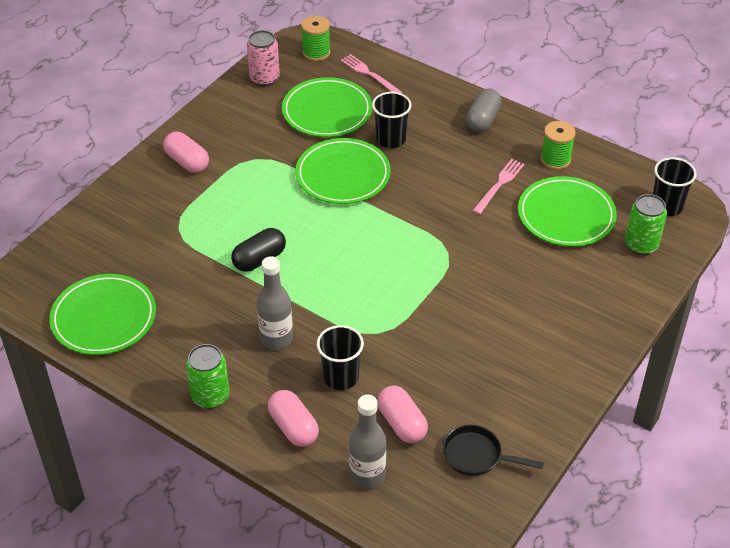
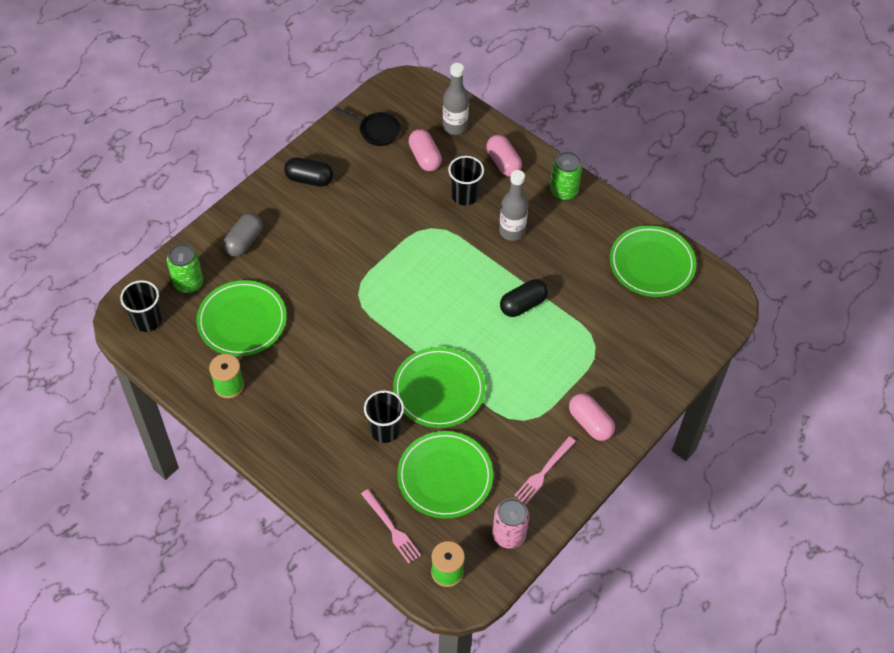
camera: 175 degrees left, 10 degrees up
grey capsule [466,88,502,132] -> grey capsule moved to [223,213,263,256]
pink fork [472,159,524,214] -> pink fork moved to [514,437,576,504]
none -> black capsule [284,157,333,187]

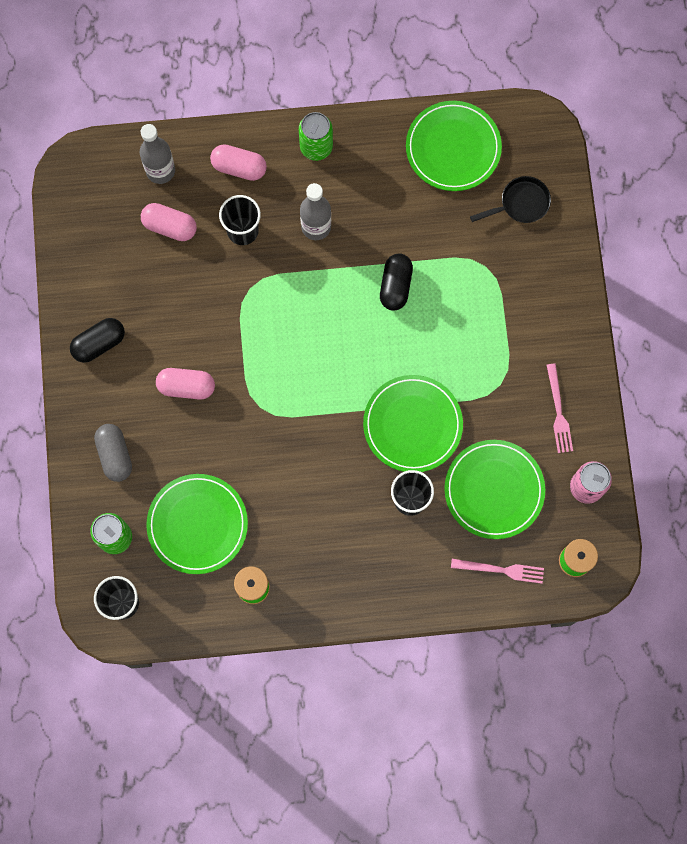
camera: 45 degrees left, 20 degrees up
black pan [334,107,401,146] -> black pan moved to [470,176,551,223]
pink capsule [569,393,615,441] -> pink capsule moved to [156,368,215,400]

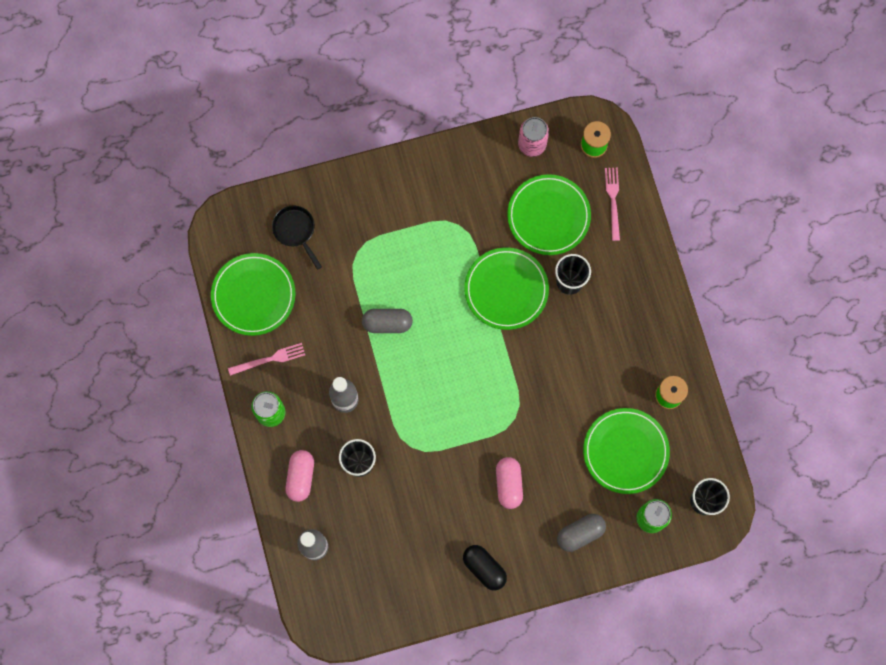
camera: 100 degrees left, 0 degrees up
pink capsule [141,203,197,241] -> none
black capsule [380,253,413,311] -> grey capsule [362,309,413,333]
pink fork [547,364,573,453] -> pink fork moved to [228,343,305,376]

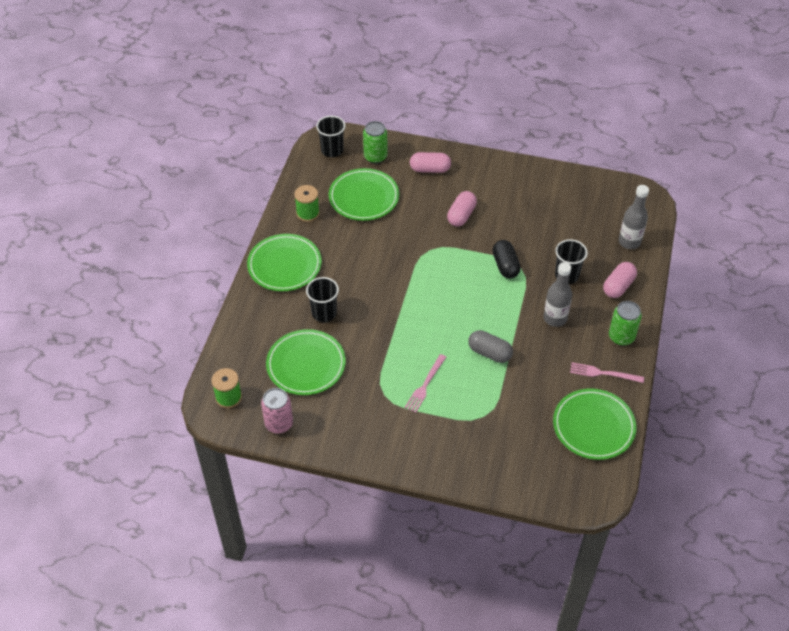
camera: 150 degrees left, 25 degrees down
black pan [272,205,322,270] -> none
black capsule [463,545,507,590] -> black capsule moved to [493,240,521,278]
green plate [464,247,549,330] -> green plate moved to [247,234,322,291]
grey capsule [557,514,606,552] -> pink capsule [410,152,451,173]
pink fork [605,167,620,241] -> pink fork moved to [405,354,446,413]

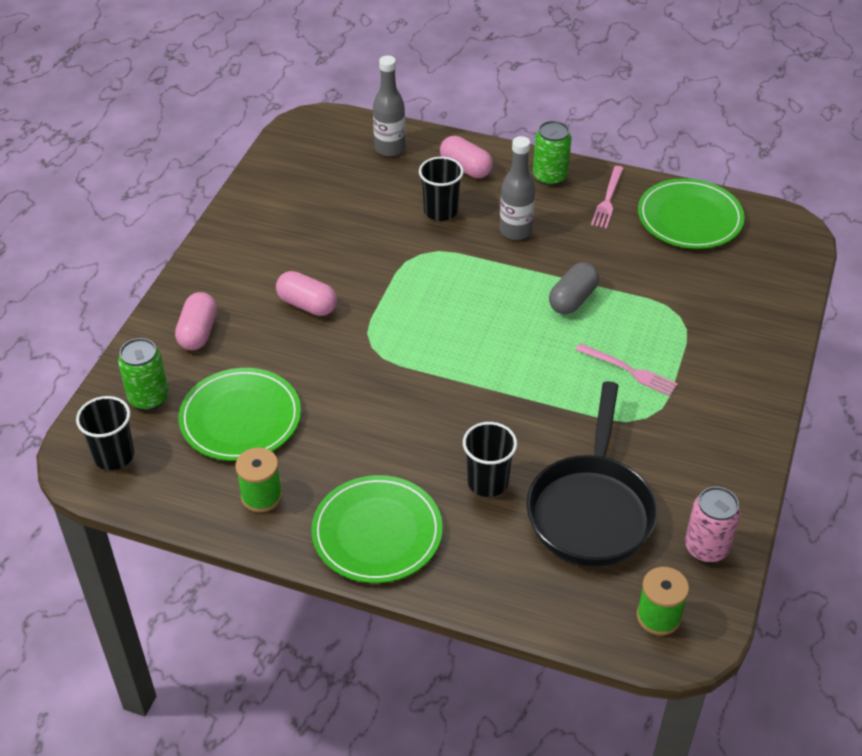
camera: 85 degrees left, 5 degrees down
green plate [266,329,346,395] -> black pan [526,381,657,566]
black capsule [493,240,521,278] -> none

